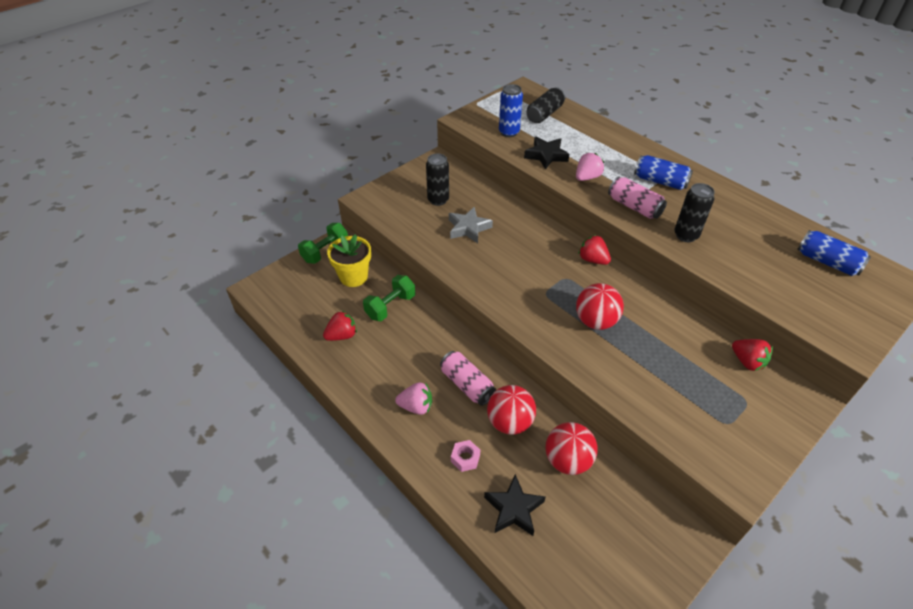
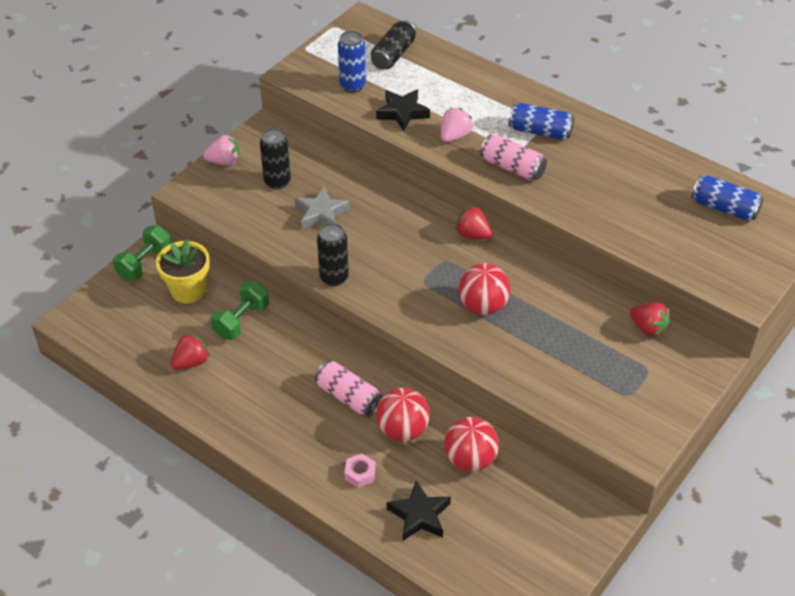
camera: 10 degrees left, 0 degrees up
pink strawberry [395,382,432,415] -> pink strawberry moved to [203,135,240,166]
black can [674,183,715,242] -> black can moved to [317,223,349,287]

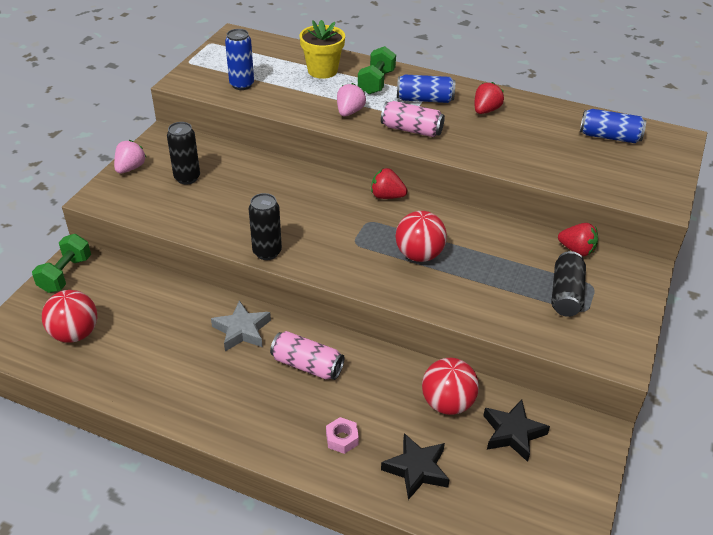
camera: 15 degrees left, 5 degrees down
yellow flower pot [156,239,210,303] -> yellow flower pot moved to [300,20,345,79]
red strawberry [171,333,210,370] -> red strawberry moved to [475,82,504,114]
pink strawberry [203,135,240,166] -> pink strawberry turned 45 degrees counterclockwise [114,140,146,173]
green dumbbell [211,281,269,340] -> green dumbbell moved to [358,46,396,94]
grey star [295,186,350,230] -> grey star moved to [211,300,271,351]
black can [371,20,416,69] -> black can moved to [551,251,586,317]
black star [376,90,430,131] -> black star moved to [483,400,550,462]
red ball [376,388,430,442] -> red ball moved to [42,290,97,343]

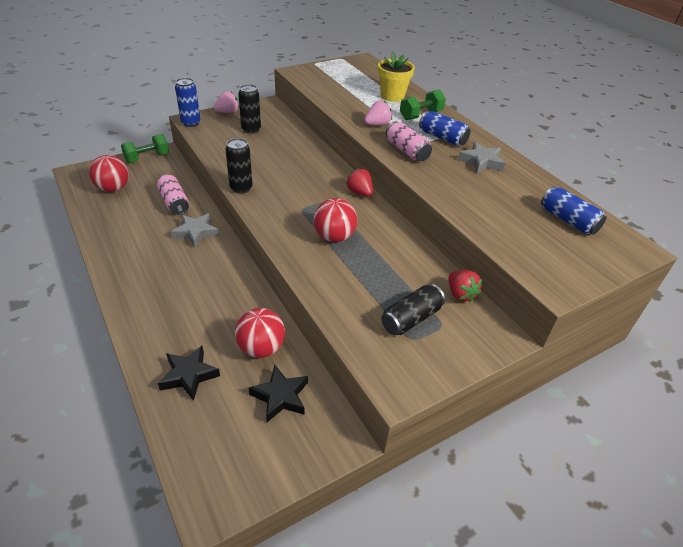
camera: 35 degrees right, 0 degrees up
blue can [225,29,254,90] -> blue can moved to [175,78,201,127]
pink can [270,331,344,380] -> pink can moved to [157,175,189,215]
pink nut [326,417,359,454] -> none
red strawberry [475,82,504,114] -> grey star [458,142,505,173]

